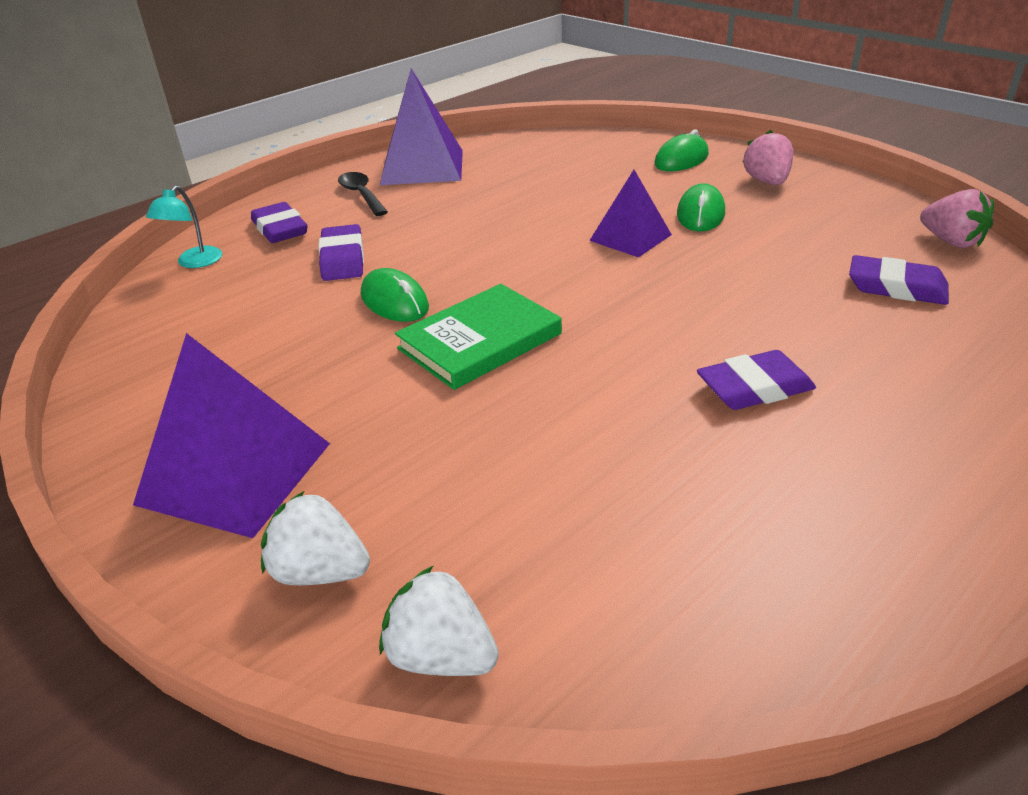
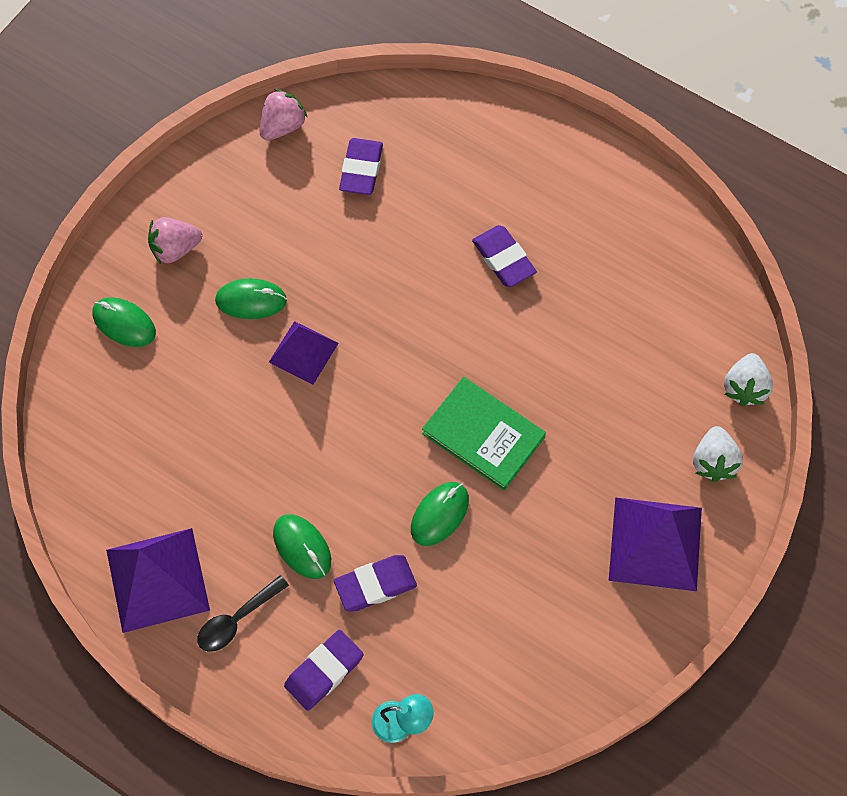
camera: 105 degrees left, 30 degrees up
none -> green mouse [273,514,331,579]

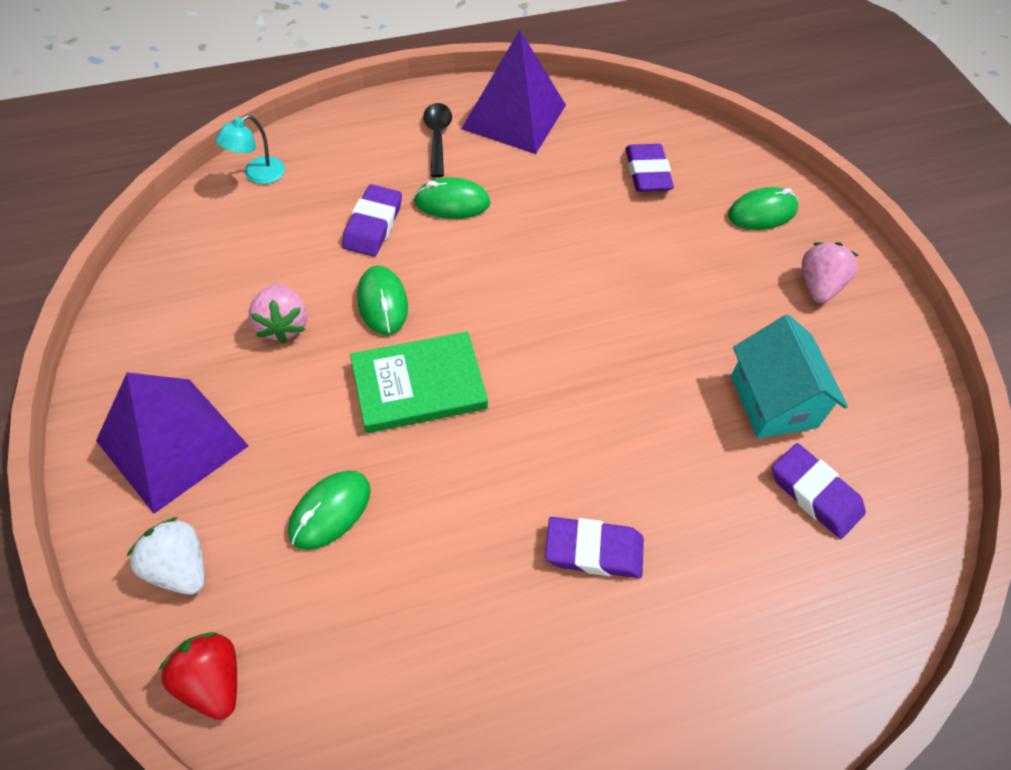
camera: 125 degrees right, 10 degrees down
green mouse [215,278,287,319] -> green mouse moved to [288,471,371,550]
pink strawberry [260,89,308,141] -> pink strawberry moved to [249,284,307,344]
purple pyramid [269,321,338,384] -> none
purple eraser [284,630,364,711] -> purple eraser moved to [626,144,674,192]
white strawberry [724,353,773,406] -> red strawberry [159,632,237,720]
none -> turquoise house [731,315,848,439]

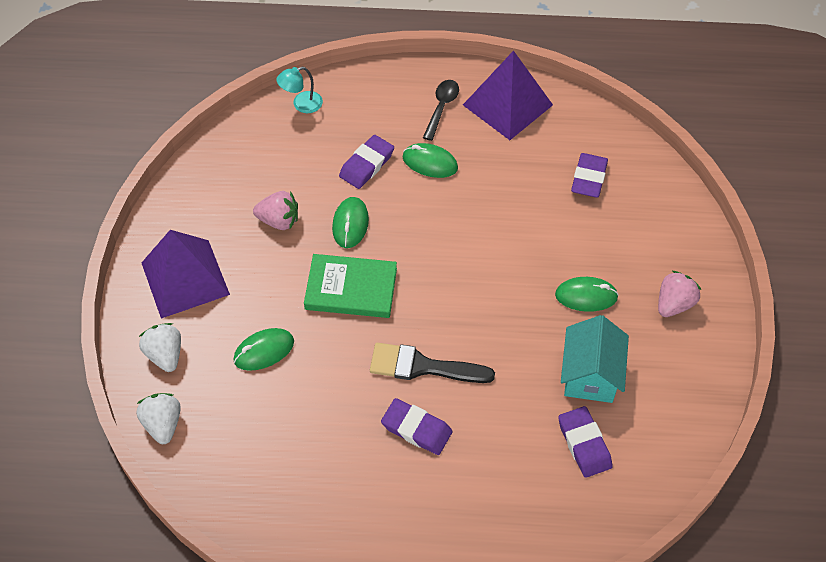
camera: 25 degrees right, 0 degrees up
red strawberry [159,632,237,720] -> white strawberry [137,393,181,444]
pink strawberry [249,284,307,344] -> pink strawberry turned 90 degrees counterclockwise [253,191,298,230]
green mouse [728,187,798,230] -> green mouse moved to [555,277,619,312]
none -> black brush [370,343,495,383]

